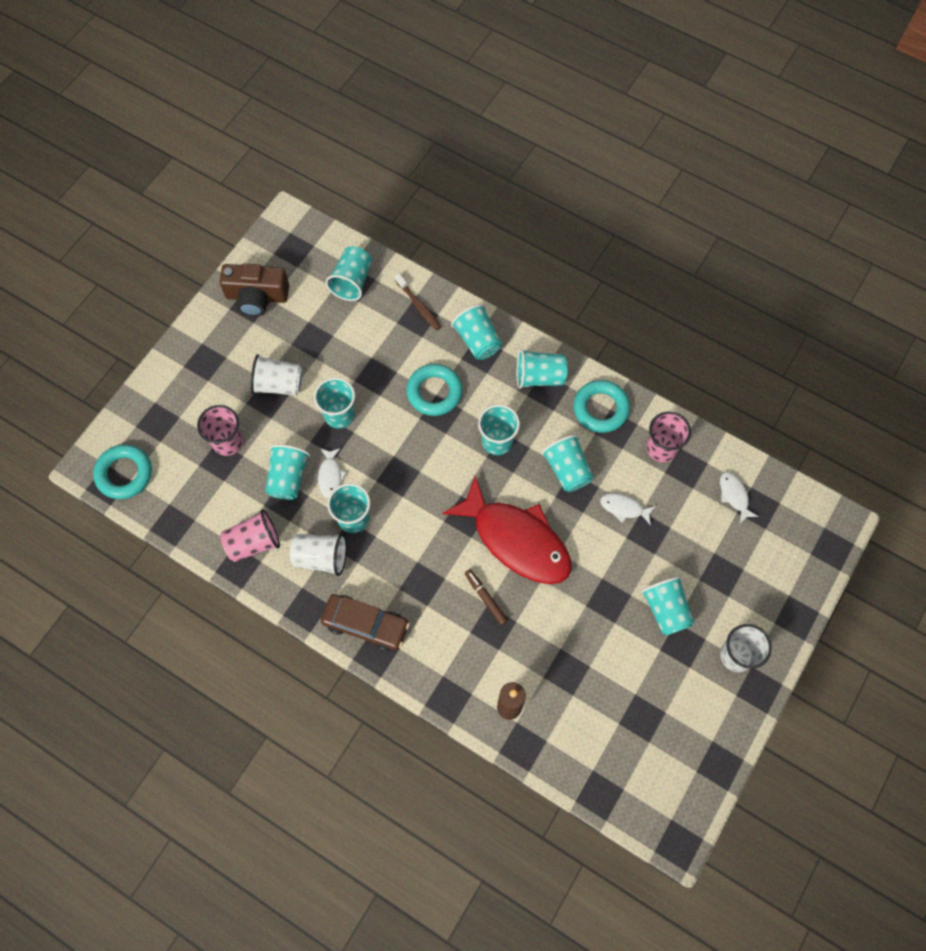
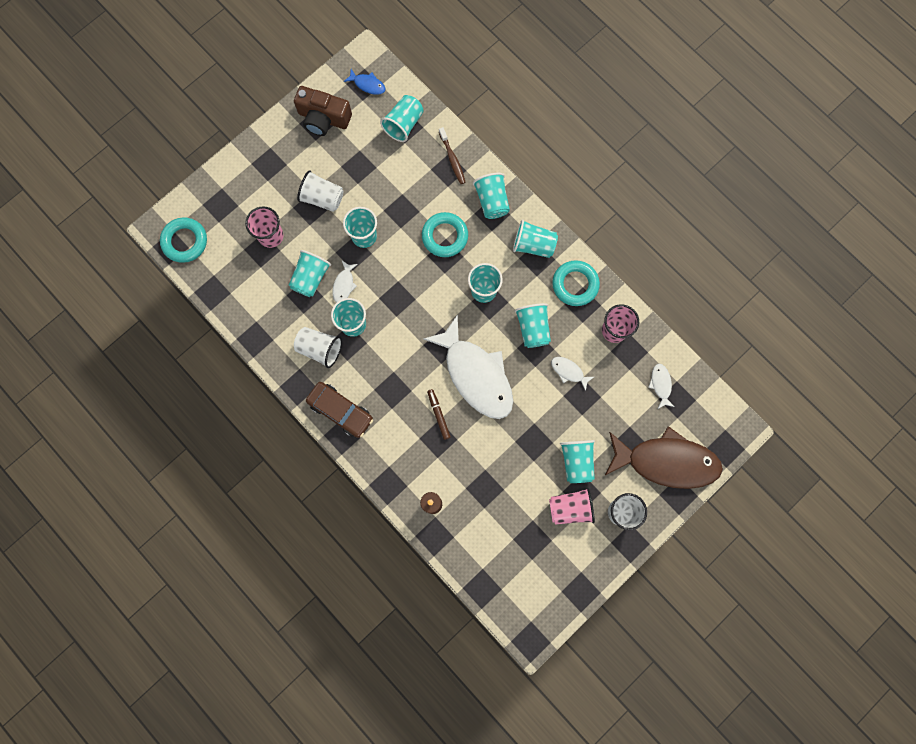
camera: 15 degrees right, 10 degrees up
pink cup [220,509,280,562] -> pink cup moved to [549,488,595,525]
red fish [442,476,572,584] -> white fish [423,314,513,419]
none -> blue fish [344,69,386,95]
none -> brown fish [605,426,723,489]

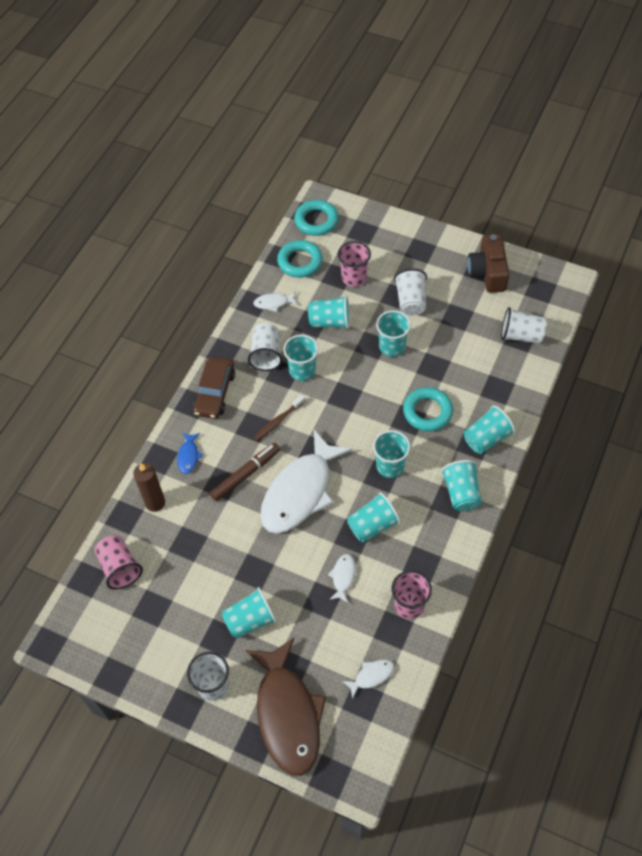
camera: 70 degrees right, 20 degrees down
white fish [332,261,358,303] -> white fish moved to [253,292,298,312]
blue fish [344,69,386,95] -> blue fish moved to [177,433,203,474]
turquoise cup [380,95,424,142] -> white cup [501,307,547,344]
brown marker [427,389,451,440] -> brown marker [210,443,280,501], size x1.53
brown toothbrush [439,127,465,184] -> brown toothbrush moved to [253,395,305,441]
pink cup [549,488,595,525] -> pink cup moved to [95,535,143,590]
turquoise ring [552,260,600,306] -> turquoise ring moved to [277,240,323,278]

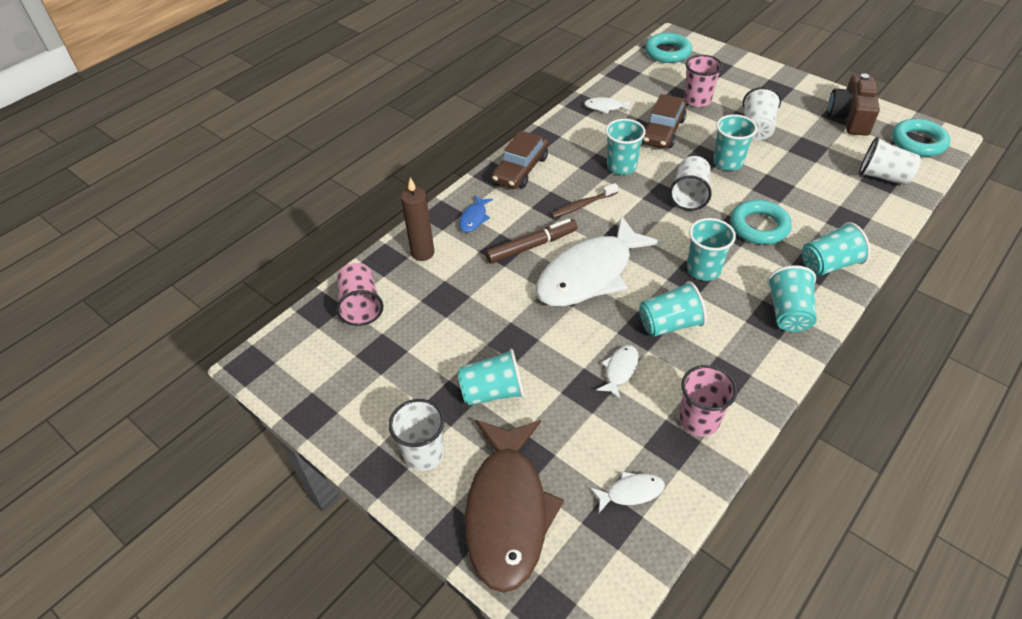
camera: 15 degrees right, 10 degrees down
white cup [248,323,282,371] -> white cup moved to [669,156,712,211]
turquoise ring [277,240,323,278] -> turquoise ring moved to [892,119,950,157]
turquoise cup [308,295,350,329] -> brown car [642,94,686,149]

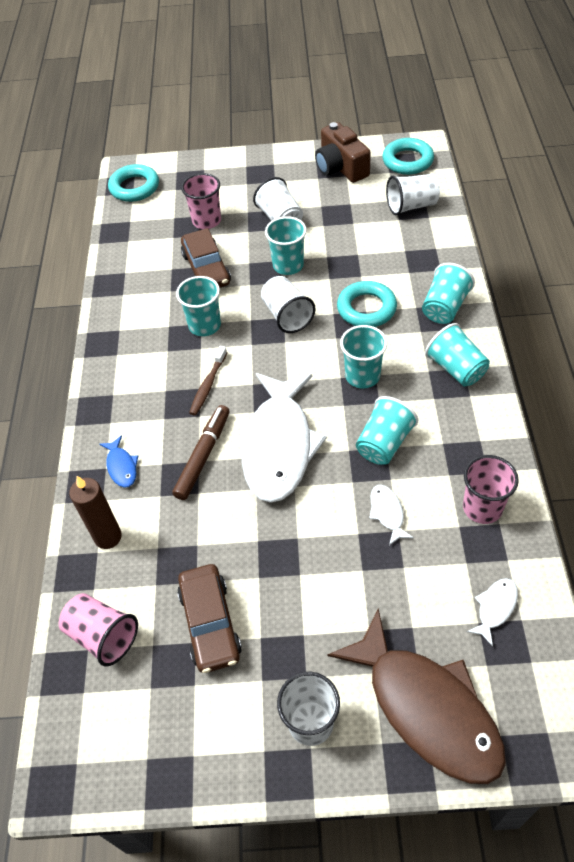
camera: 40 degrees left, 5 degrees up
turquoise cup [458,349,524,405] -> none
brown car [492,131,549,189] -> brown car moved to [177,564,242,673]
white fish [584,97,631,114] -> none

